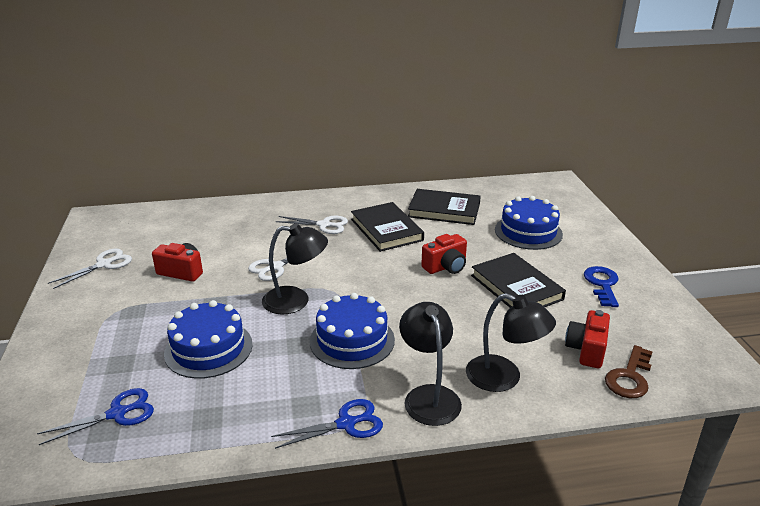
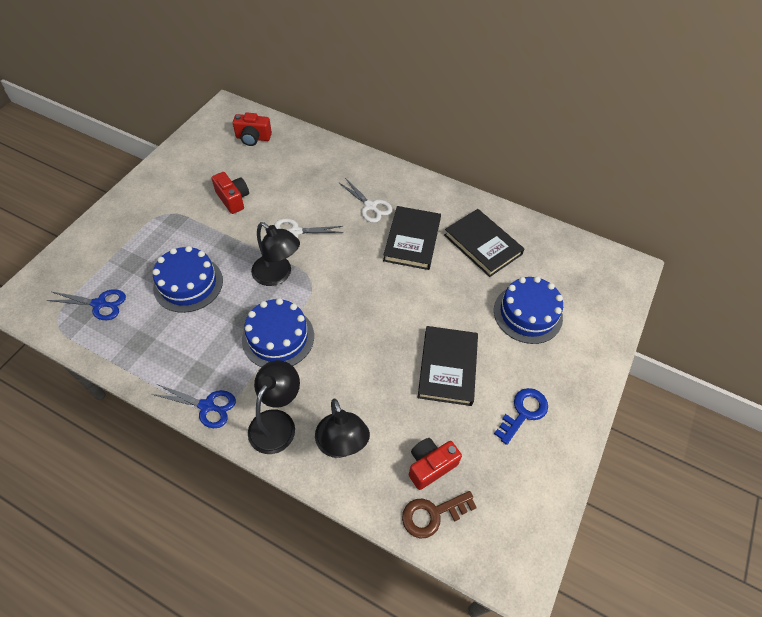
camera: 35 degrees right, 25 degrees up
white scissors [48,249,132,289] -> none
red camera [421,234,467,274] -> red camera moved to [233,113,272,146]

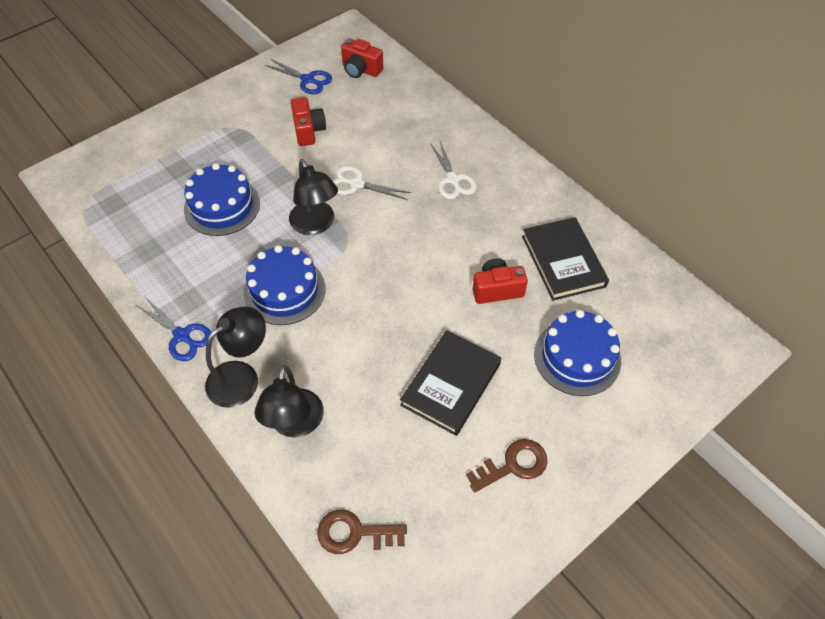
camera: 25 degrees right, 0 degrees up
blue scissors [47,289,126,320] -> blue scissors moved to [265,59,332,94]
black book [383,206,441,270] -> none
red camera [409,438,462,490] -> red camera moved to [472,258,528,304]
blue key [494,388,548,445] -> brown key [466,439,548,493]

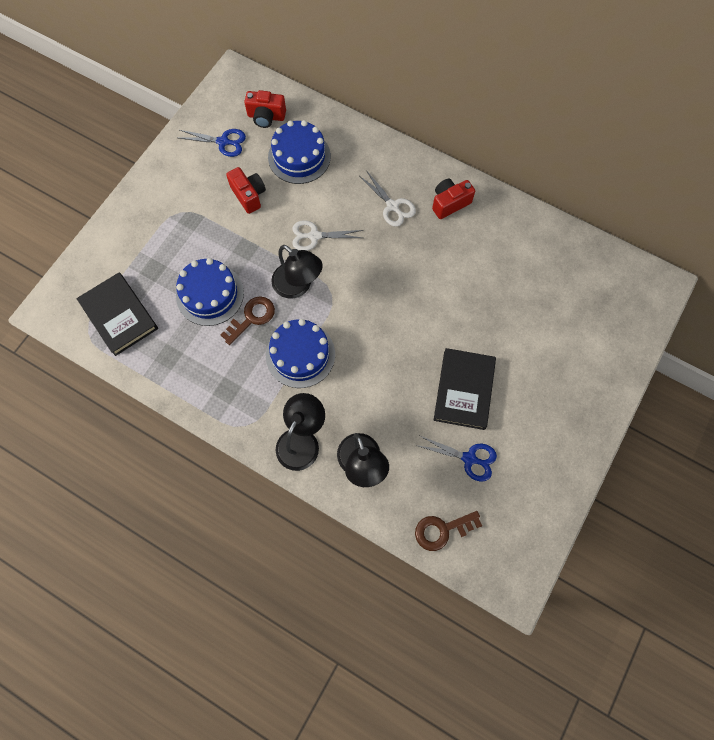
camera: 20 degrees left, 15 degrees up
blue scissors [136,297,211,361] -> blue scissors moved to [416,436,497,482]
brown key [466,439,548,493] -> brown key moved to [220,297,275,345]
red camera [472,258,528,304] -> red camera moved to [432,179,475,219]
black book [522,217,609,301] -> black book moved to [76,273,158,356]
blue cake [534,310,621,396] -> blue cake moved to [268,120,331,184]

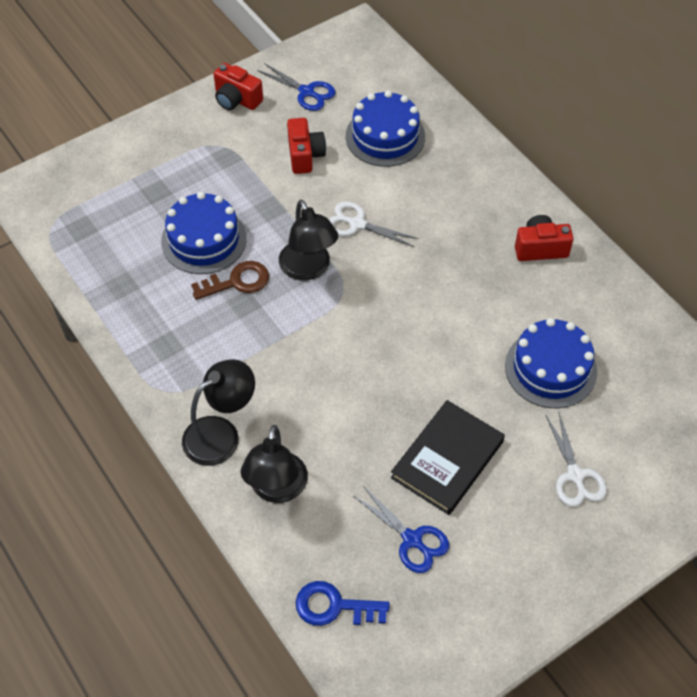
camera: 25 degrees right, 15 degrees down
black book [76,273,158,356] -> none
red camera [245,90,286,128] -> red camera moved to [214,63,263,110]
blue cake [266,319,335,388] -> blue cake moved to [505,318,597,408]
white scissors [360,170,416,227] -> white scissors moved to [546,413,607,507]
brown key [415,511,482,551] -> blue key [296,581,390,626]

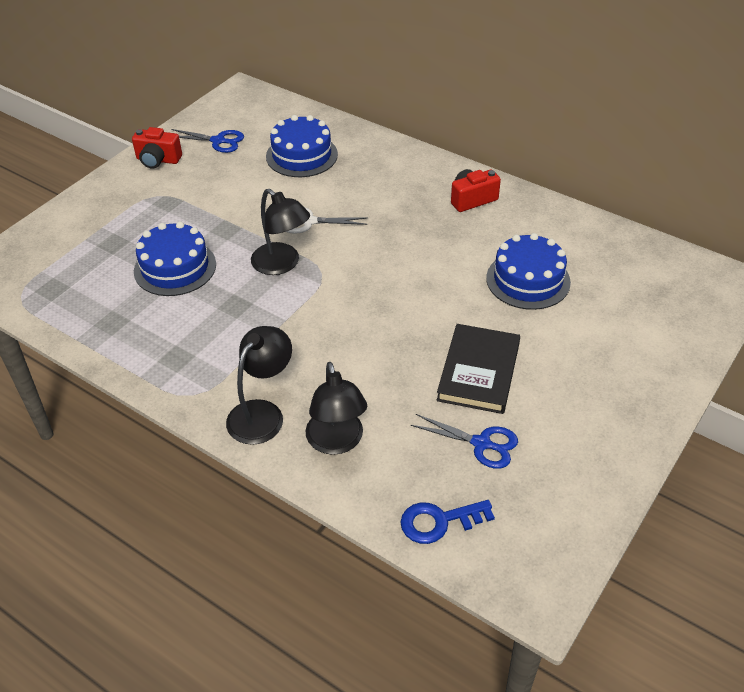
camera: 20 degrees left, 10 degrees down
brown key [191,261,269,300] -> none
red camera [287,118,326,174] -> none
white scissors [546,413,607,507] -> none

